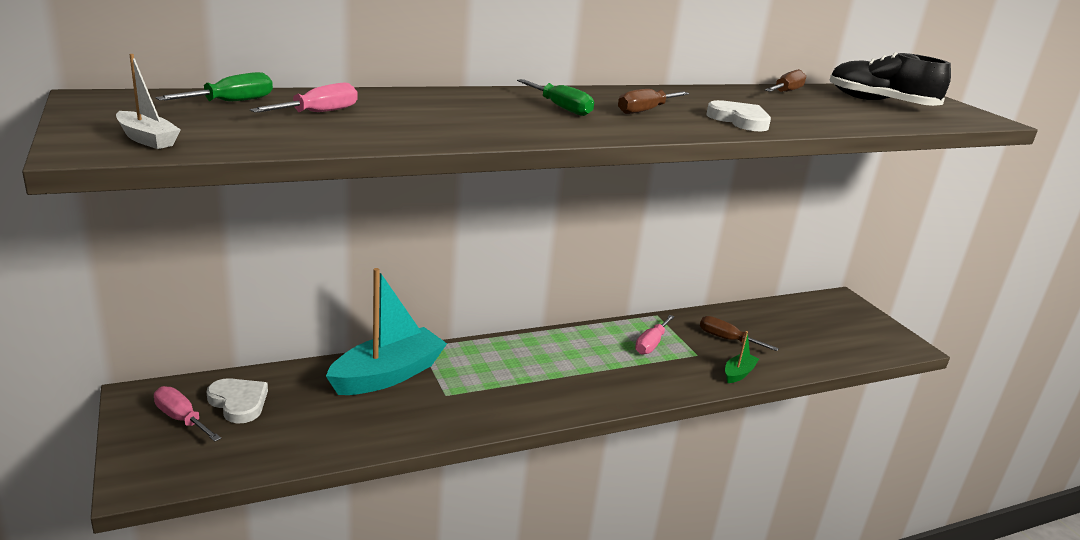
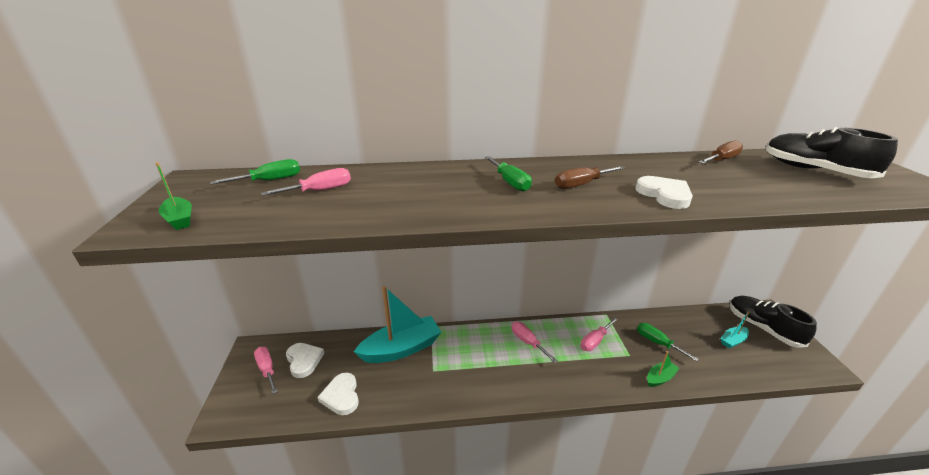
camera: 20 degrees right, 5 degrees up
white boat [116,54,181,149] -> green boat [155,162,192,230]
brown screwdriver [700,316,779,351] -> green screwdriver [637,323,699,362]
none -> white heart [317,373,359,415]
none -> pink screwdriver [512,322,558,363]
none -> turquoise boat [720,311,749,348]
none -> black shoe [730,296,817,348]

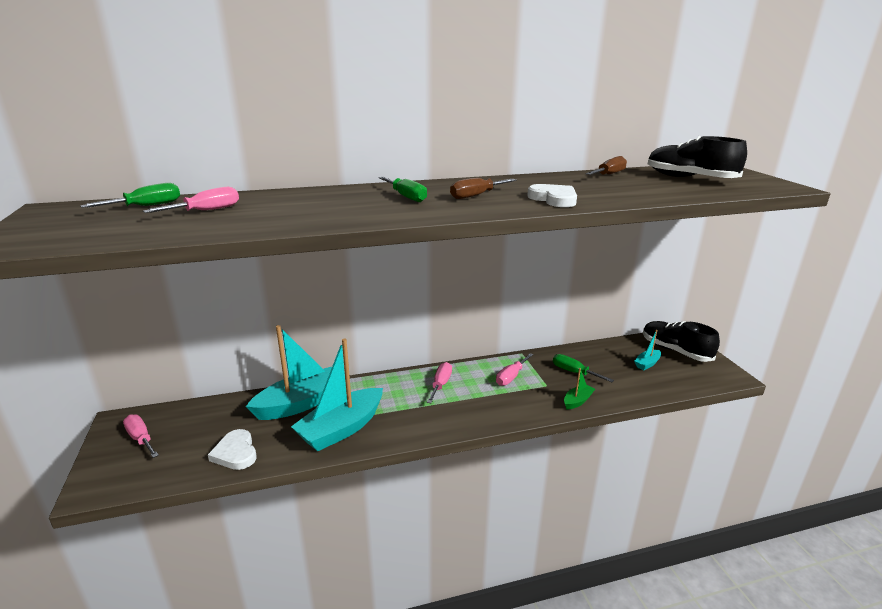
camera: 10 degrees left, 5 degrees down
green boat [155,162,192,230] -> none
white heart [286,343,324,378] -> none
pink screwdriver [512,322,558,363] -> pink screwdriver turned 60 degrees clockwise [427,362,452,403]
none -> turquoise boat [291,338,383,451]

